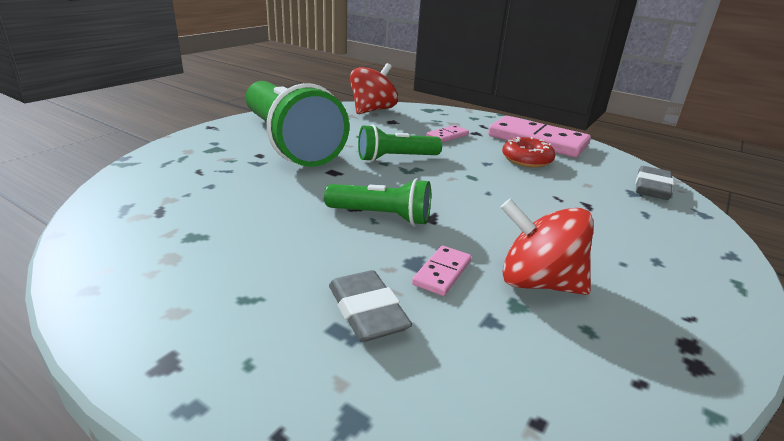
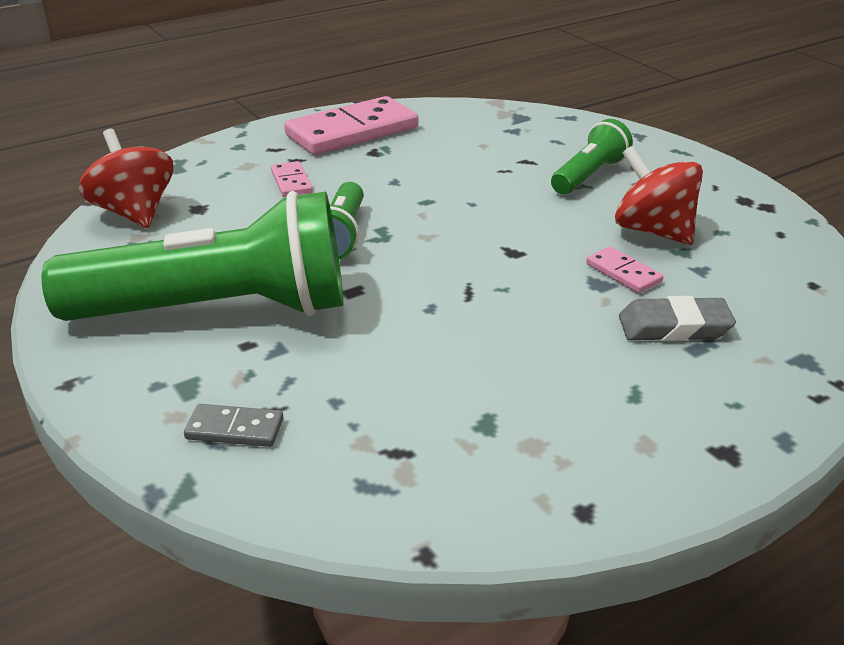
camera: 65 degrees left, 5 degrees up
green flashlight [324,178,431,225] -> green flashlight moved to [551,119,633,194]
red spinning top [501,199,593,295] -> red spinning top turned 90 degrees clockwise [615,146,703,245]
red donut [502,137,555,168] -> none
grey eraser [635,166,674,200] -> none
none -> grey domino [184,404,283,447]

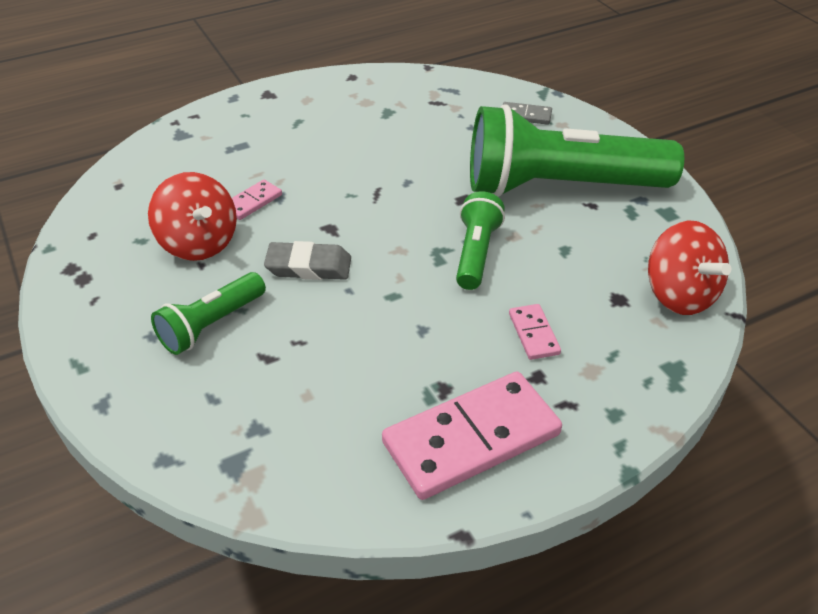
camera: 175 degrees left, 10 degrees up
pink domino [586,247,663,293] -> pink domino turned 75 degrees clockwise [232,180,282,220]
grey eraser [619,296,736,341] -> grey eraser moved to [264,241,351,280]

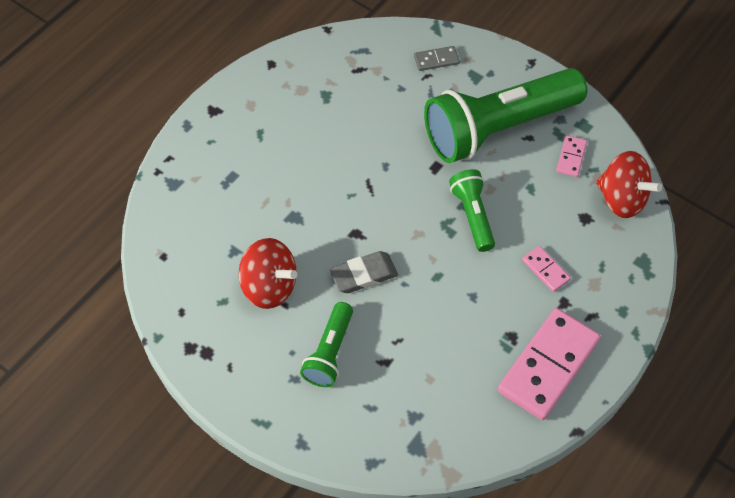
camera: 25 degrees left, 15 degrees up
pink domino [232,180,282,220] -> pink domino moved to [556,135,587,177]

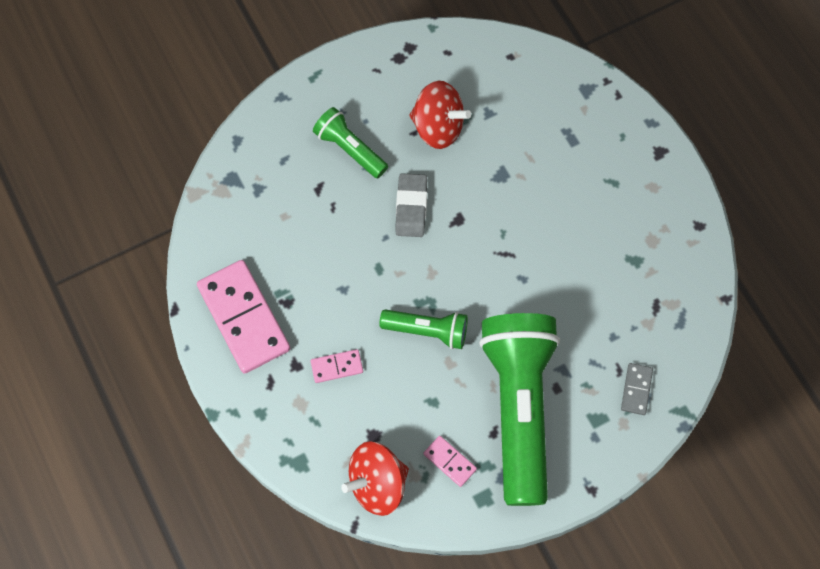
camera: 115 degrees right, 10 degrees up
red spinning top [239,238,297,309] -> red spinning top turned 120 degrees counterclockwise [409,81,471,149]

